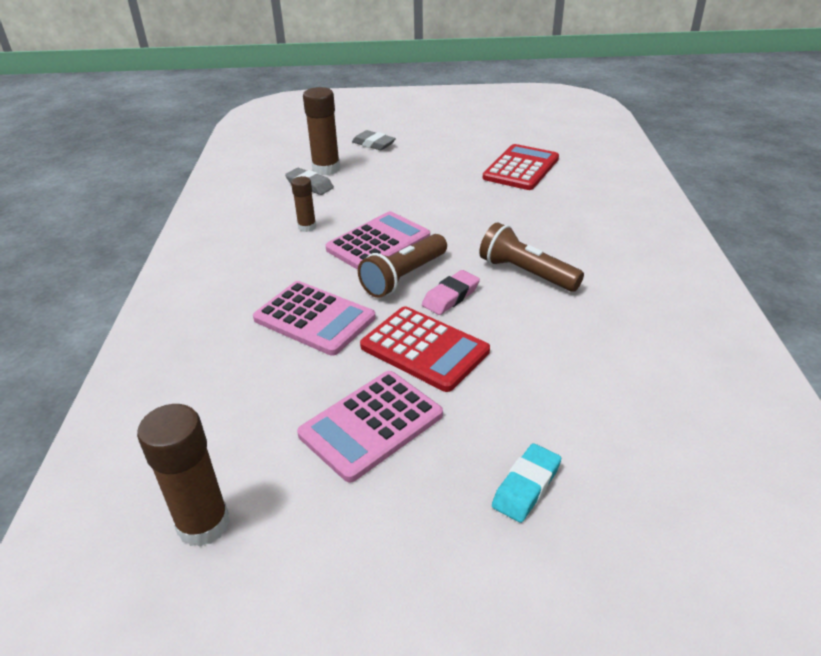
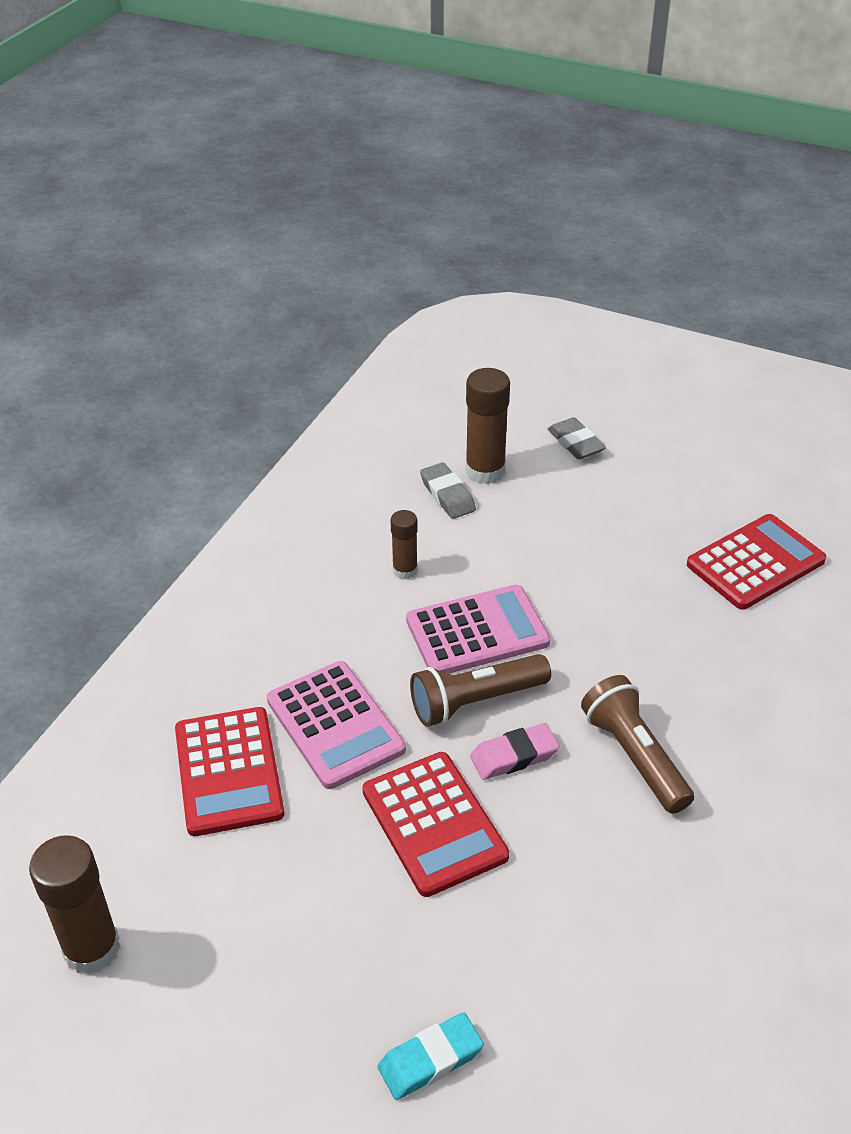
camera: 25 degrees right, 5 degrees up
pink calculator [297,371,443,482] -> none
none -> red calculator [175,707,284,836]

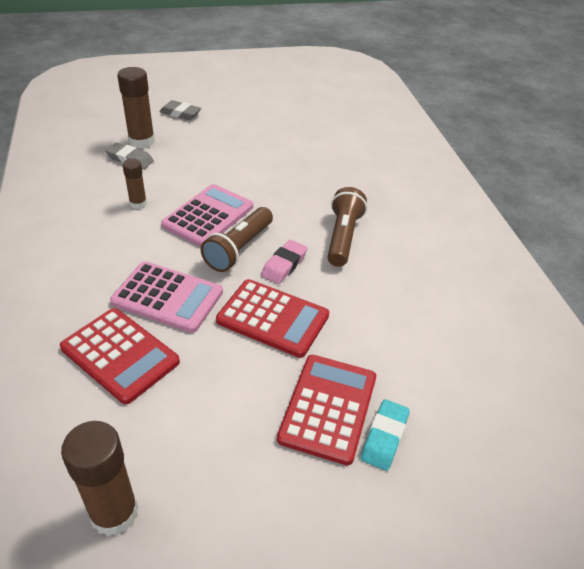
camera: 40 degrees left, 0 degrees up
brown flashlight [581,675,694,814] -> brown flashlight turned 75 degrees clockwise [327,187,367,267]
red calculator [687,514,826,610] -> red calculator moved to [277,355,376,465]

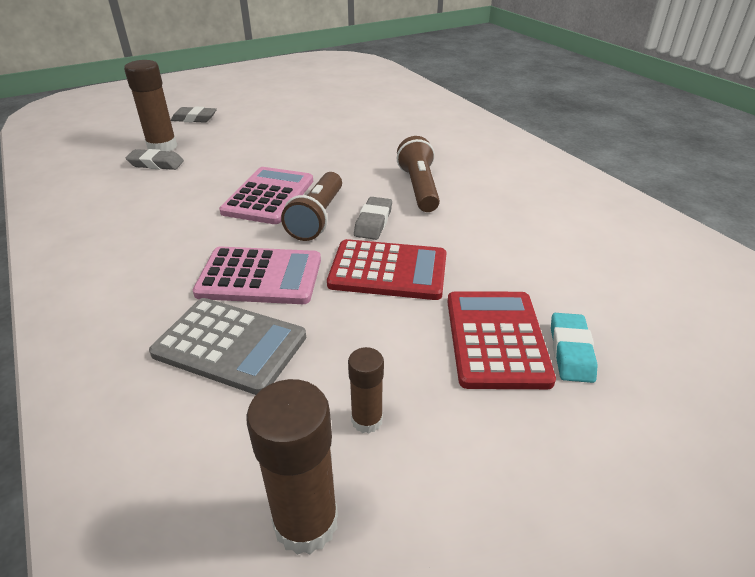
camera: 15 degrees left, 5 degrees down
red calculator [60,308,180,404] -> grey calculator [149,298,306,395]
brown glue stick [122,159,147,209] -> brown glue stick moved to [348,347,384,434]
pink eraser [261,240,308,284] -> grey eraser [354,197,392,240]

